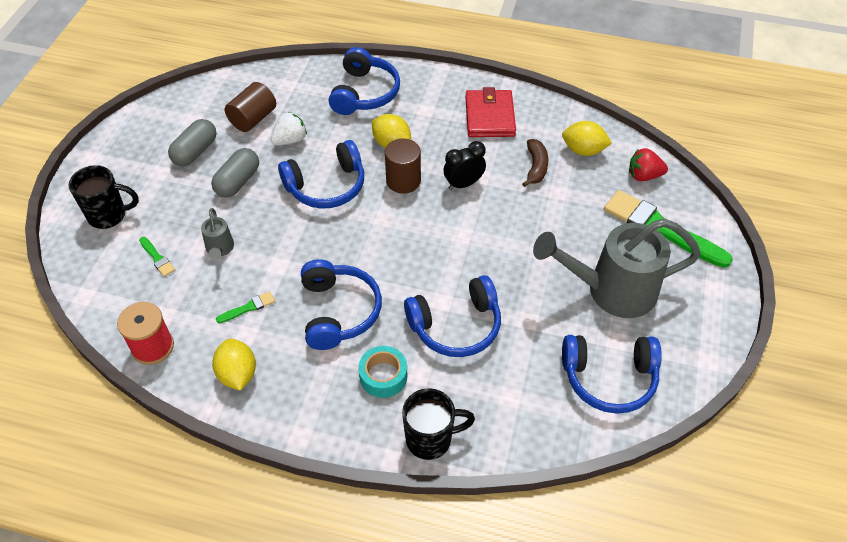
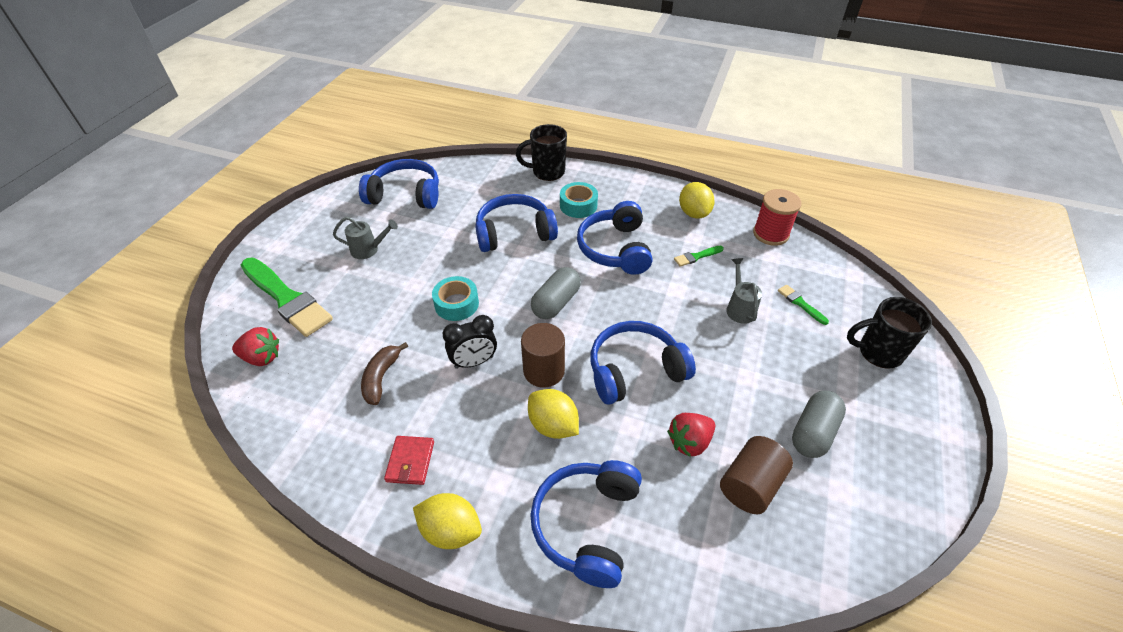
camera: 175 degrees left, 5 degrees down
grey capsule [211,148,259,197] -> grey capsule moved to [531,267,581,319]
white strawberry [271,112,307,145] -> red strawberry [667,413,715,457]
red wallet [465,87,516,137] -> red wallet [384,436,434,485], size x0.58
grey watering can [533,218,701,318] -> grey watering can [333,217,398,259], size x0.44
yellow lemon [562,121,612,156] -> yellow lemon moved to [413,493,482,549]
none -> turquoise tape [432,276,479,321]

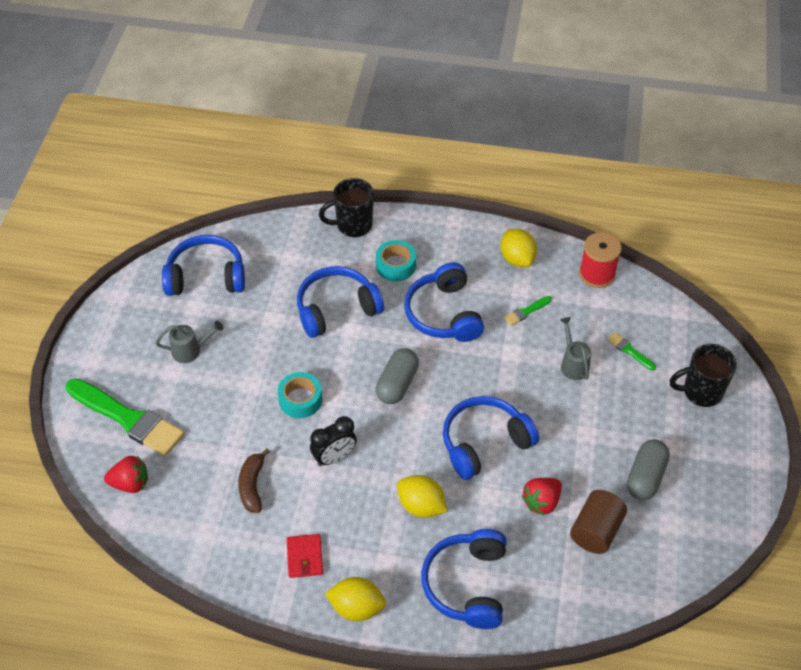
camera: 10 degrees left, 5 degrees up
brown cylinder [521,323,565,388] -> none

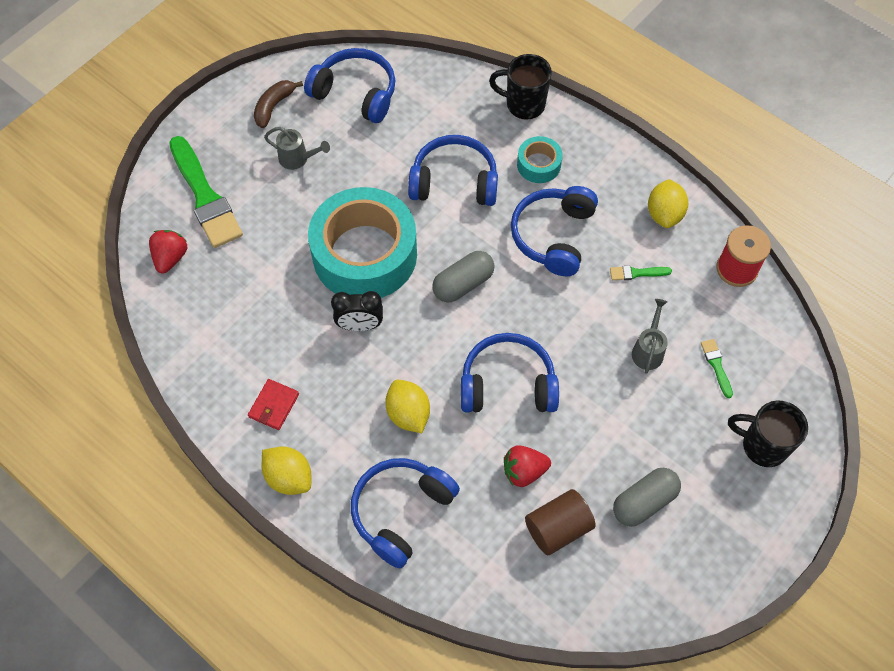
camera: 30 degrees right, 10 degrees up
red strawberry [104,456,148,493] -> red strawberry turned 105 degrees counterclockwise [149,230,188,274]
brown banana [238,448,270,513] -> brown banana moved to [254,80,303,128]
turquoise tape [278,372,322,418] -> turquoise tape [308,187,417,298], size x2.28

